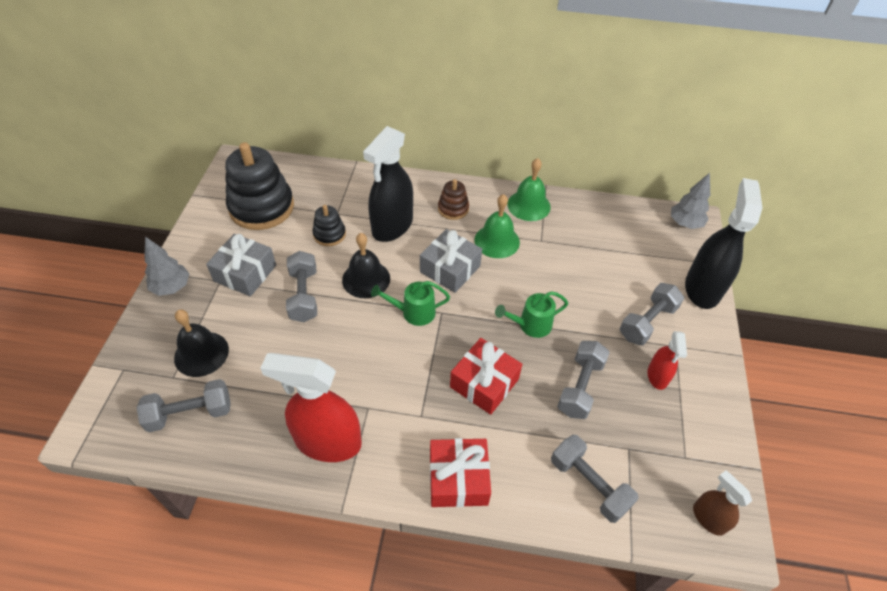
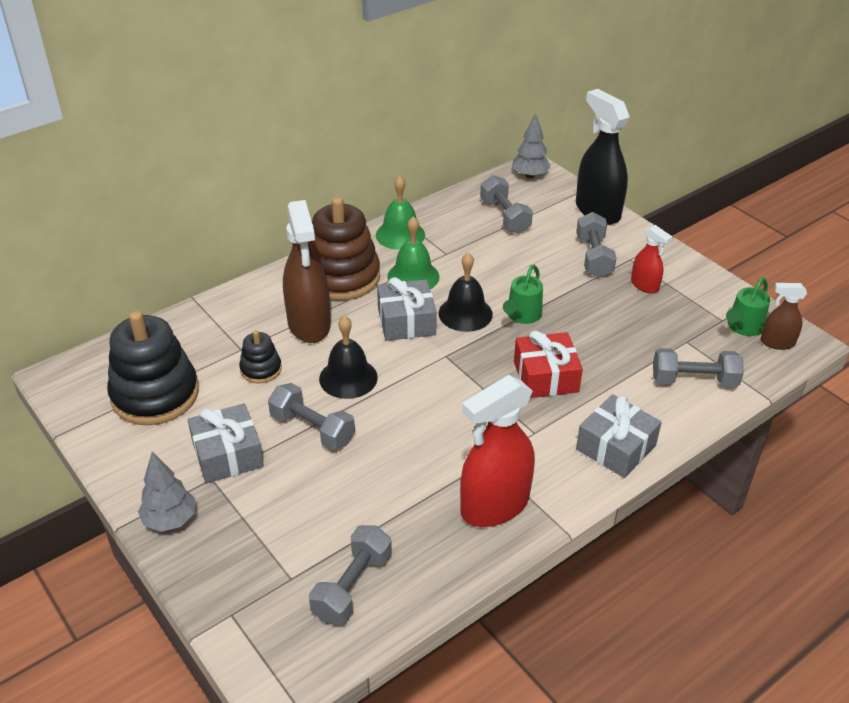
camera: 45 degrees left, 10 degrees down
black bell [174,310,229,377] -> black bell moved to [438,253,493,332]
black spray bottle [363,126,413,242] -> brown spray bottle [283,200,331,343]
green watering can [371,281,450,326] -> green watering can moved to [726,277,770,336]
red gift [430,438,491,507] -> grey gift [576,394,662,478]
brown stacking toy [438,179,469,220] -> brown stacking toy [310,197,380,301], size x2.04
grey dumbbell [557,341,610,419] -> grey dumbbell moved to [480,175,533,234]

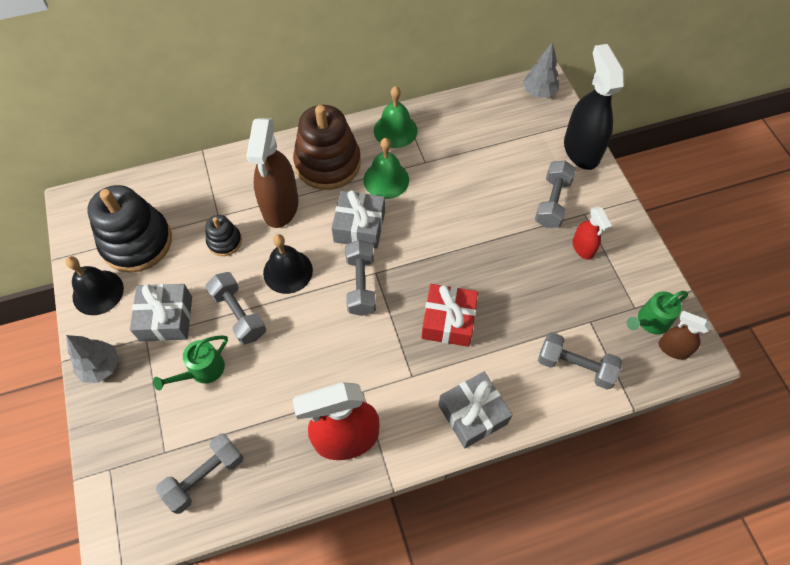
camera: 20 degrees right, 20 degrees up
black bell [438,253,493,332] -> black bell moved to [65,256,124,315]
grey dumbbell [480,175,533,234] -> grey dumbbell moved to [345,240,376,316]
green watering can [503,264,543,324] -> green watering can moved to [153,335,228,391]

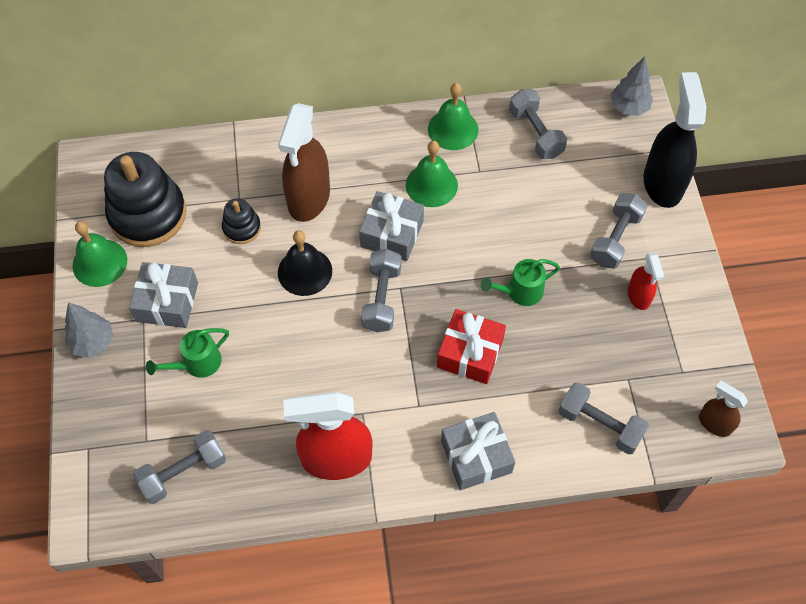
camera: 10 degrees right, 0 degrees up
black bell [65,256,124,315] -> green bell [73,221,127,287]
grey dumbbell [205,272,266,345] -> grey dumbbell moved to [509,89,567,159]
brown stacking toy [293,105,361,190] -> none
green watering can [627,291,688,335] -> green watering can moved to [481,259,560,306]

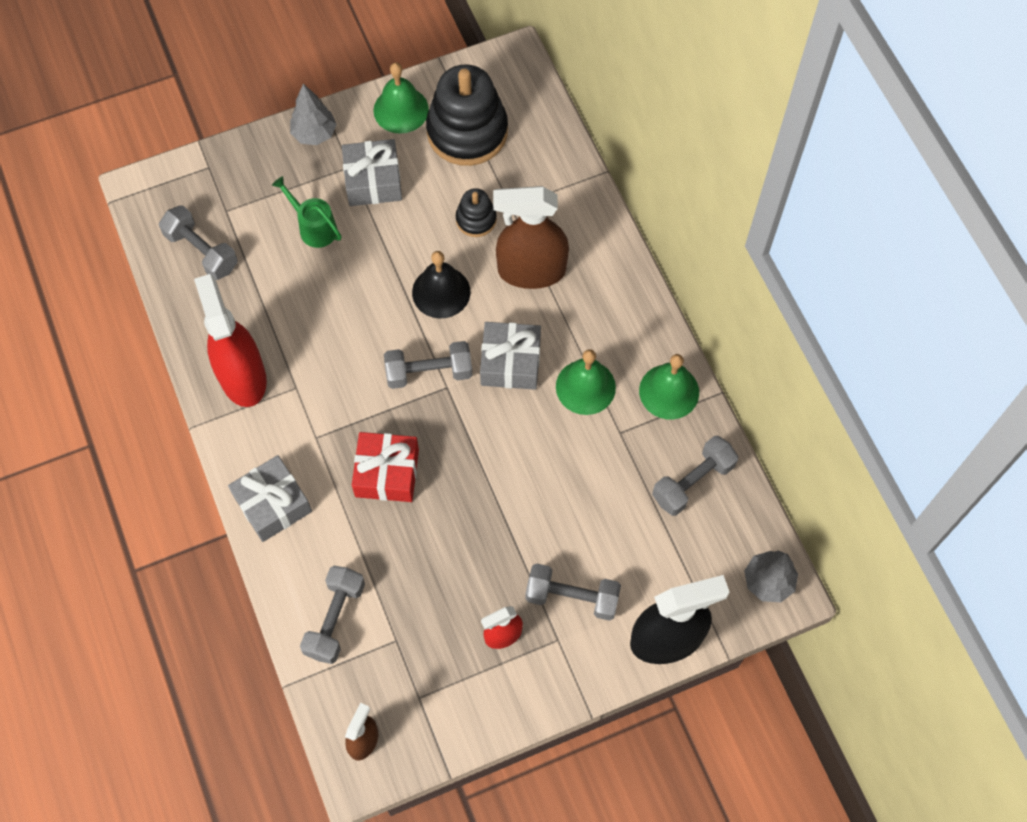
camera: 75 degrees right, 5 degrees up
green watering can [481,259,560,306] -> none

